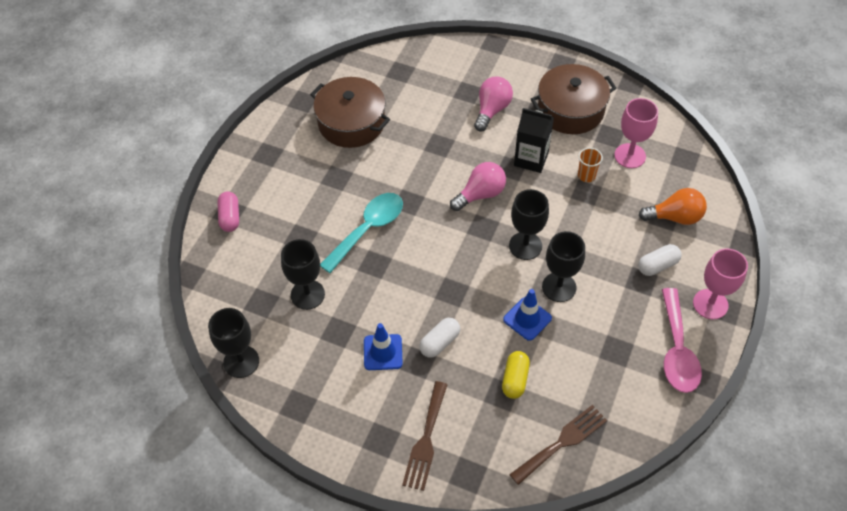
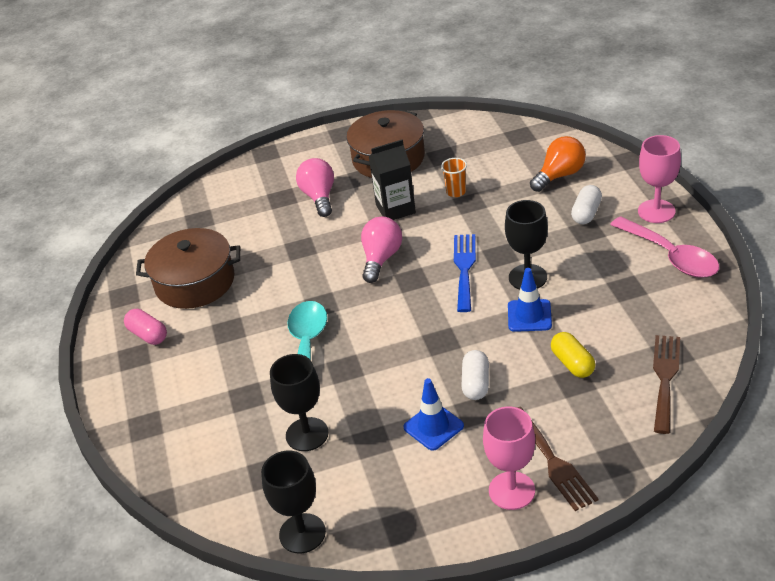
camera: 35 degrees left, 15 degrees down
pink capsule [217,191,239,232] -> pink capsule moved to [124,309,167,345]
black goblet [509,189,549,260] -> blue fork [454,234,476,312]
pink goblet [614,98,658,168] -> pink goblet moved to [483,406,535,510]

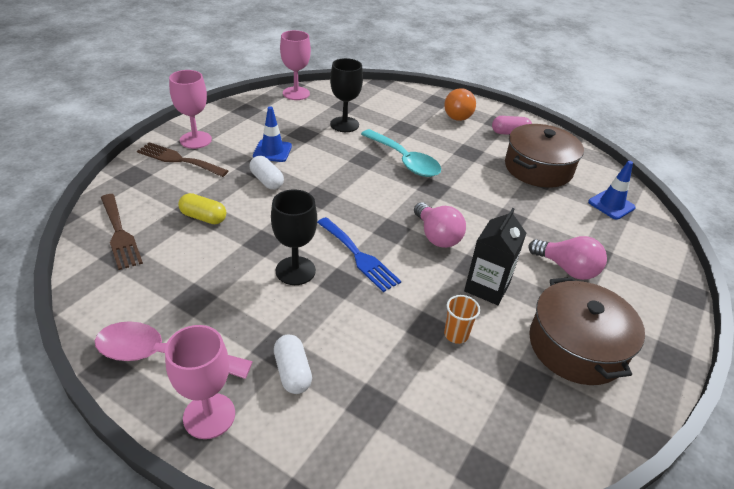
camera: 130 degrees right, 0 degrees up
black goblet [261,451,326,554] -> pink goblet [280,30,311,100]
blue traffic cone [508,268,552,332] -> blue traffic cone moved to [588,161,636,220]
orange light bulb [530,136,586,192] -> orange light bulb moved to [444,88,476,121]

